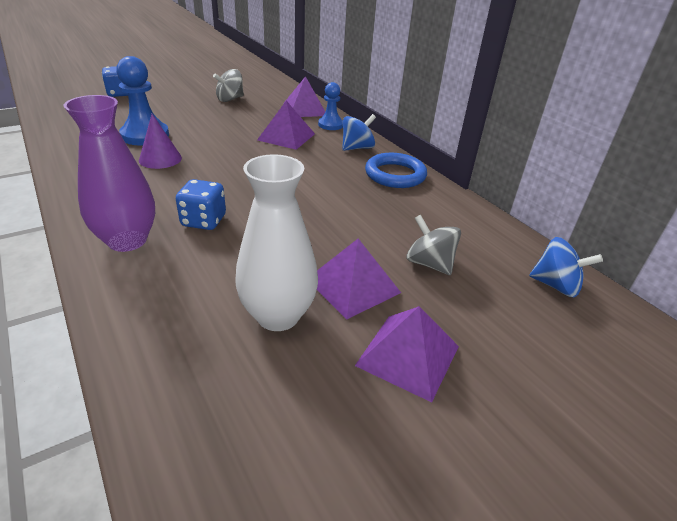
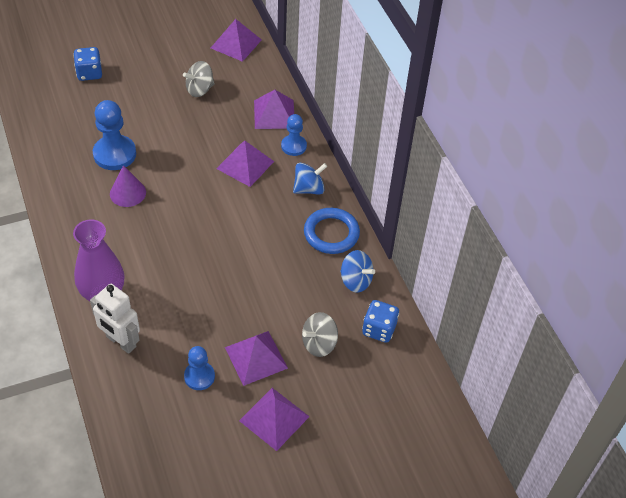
camera: 10 degrees right, 15 degrees up
blue dice [176,179,226,230] -> blue dice moved to [362,300,399,343]
white vase [235,154,318,331] -> blue pawn [184,346,215,390]
grey spinning top [406,215,461,275] -> grey spinning top turned 90 degrees counterclockwise [302,312,338,357]
blue spinning top [529,237,603,297] -> blue spinning top moved to [340,250,375,293]
none -> white robot [90,284,140,354]
none -> purple pyramid [211,19,262,62]

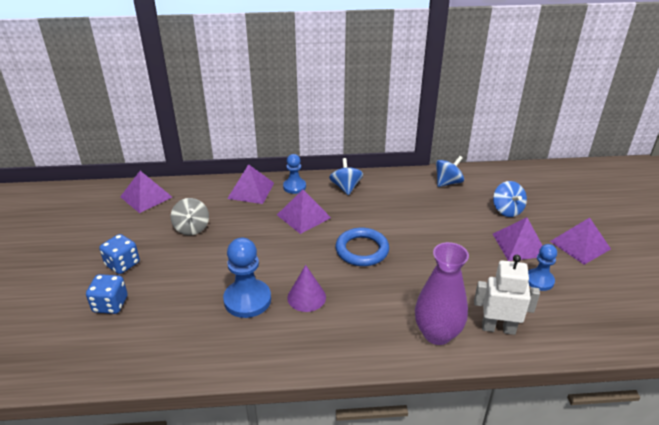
camera: 70 degrees left, 15 degrees down
white robot [90,284,140,354] -> white robot turned 135 degrees counterclockwise [474,255,540,335]
grey spinning top [302,312,338,357] -> blue spinning top [493,181,527,217]
blue ring [304,208,360,254] -> blue ring moved to [336,228,389,266]
blue dice [362,300,399,343] -> blue dice moved to [99,234,140,274]

